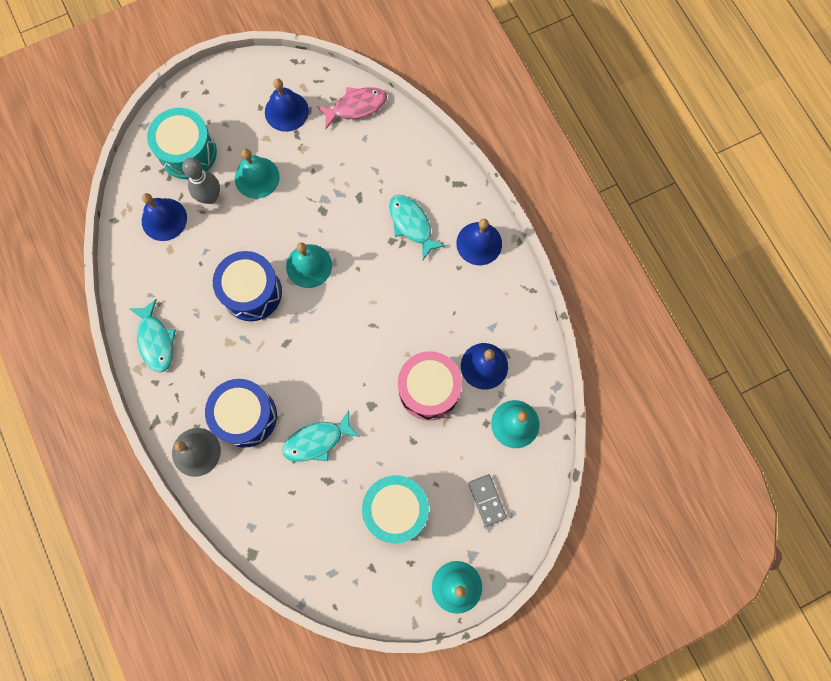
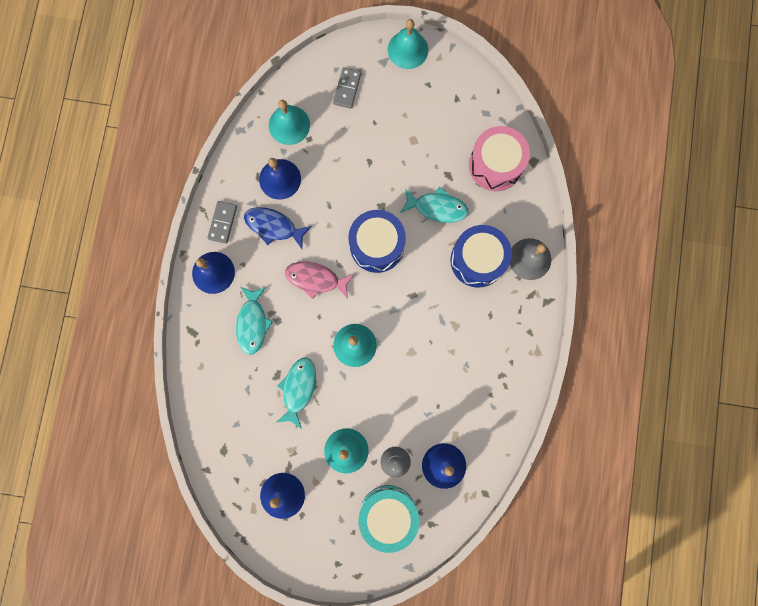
camera: 145 degrees left, 5 degrees up
turquoise fish [129,299,176,372] -> turquoise fish moved to [277,358,316,429]
blue drum [213,251,282,321] -> blue drum moved to [348,210,406,273]
pink fish [317,87,387,129] -> pink fish moved to [285,262,354,299]
turquoise drum [362,475,429,543] -> none
pink drum [398,351,462,421] -> pink drum moved to [469,126,530,191]
none -> grey domino [207,201,237,244]
none -> blue fish [244,207,312,249]

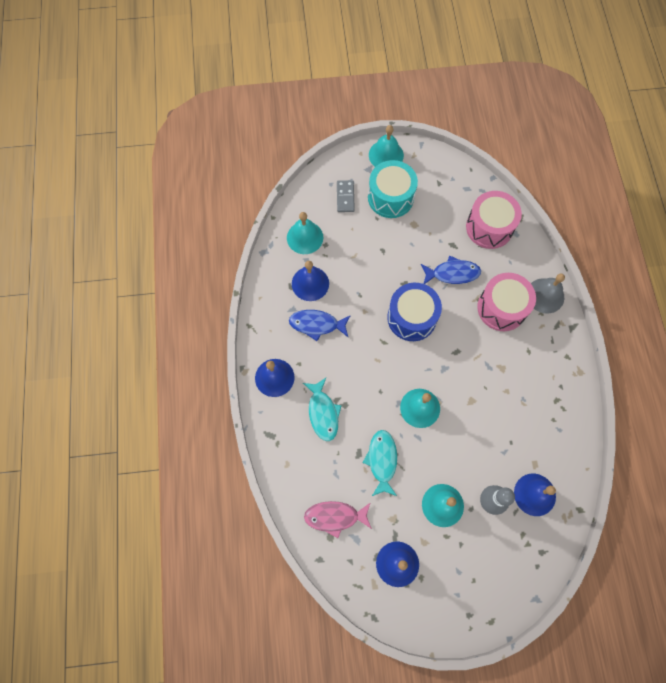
camera: 15 degrees left, 10 degrees down
grey domino [207,201,237,244] -> none
pink fish [285,262,354,299] -> pink fish moved to [304,501,372,538]
turquoise drum [359,485,419,553] -> turquoise drum moved to [368,160,418,218]
turquoise fish [400,187,469,223] -> blue fish [421,256,481,284]
blue drum [450,225,512,288] -> pink drum [477,273,536,331]

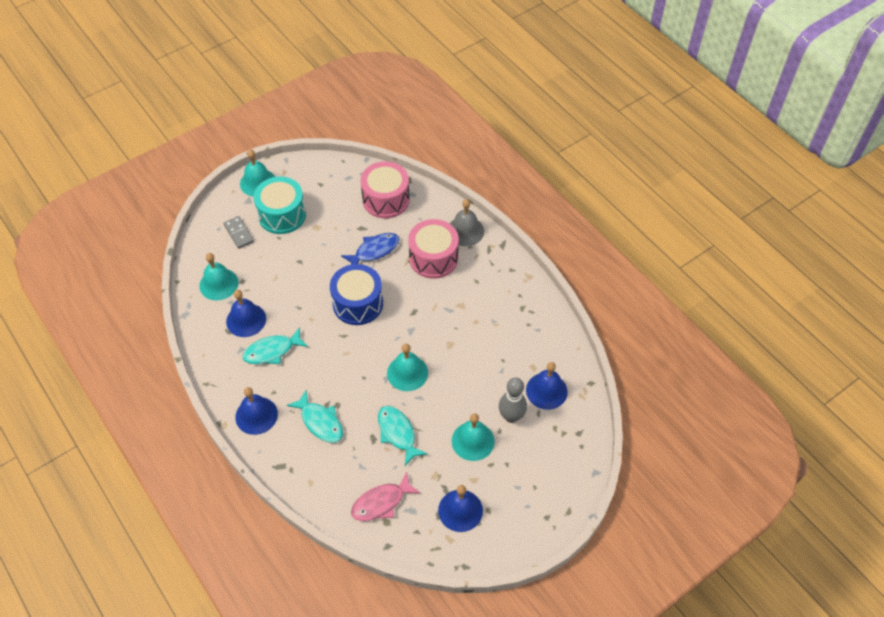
camera: 30 degrees left, 15 degrees down
blue fish [289,310,351,341] -> turquoise fish [242,327,308,364]

